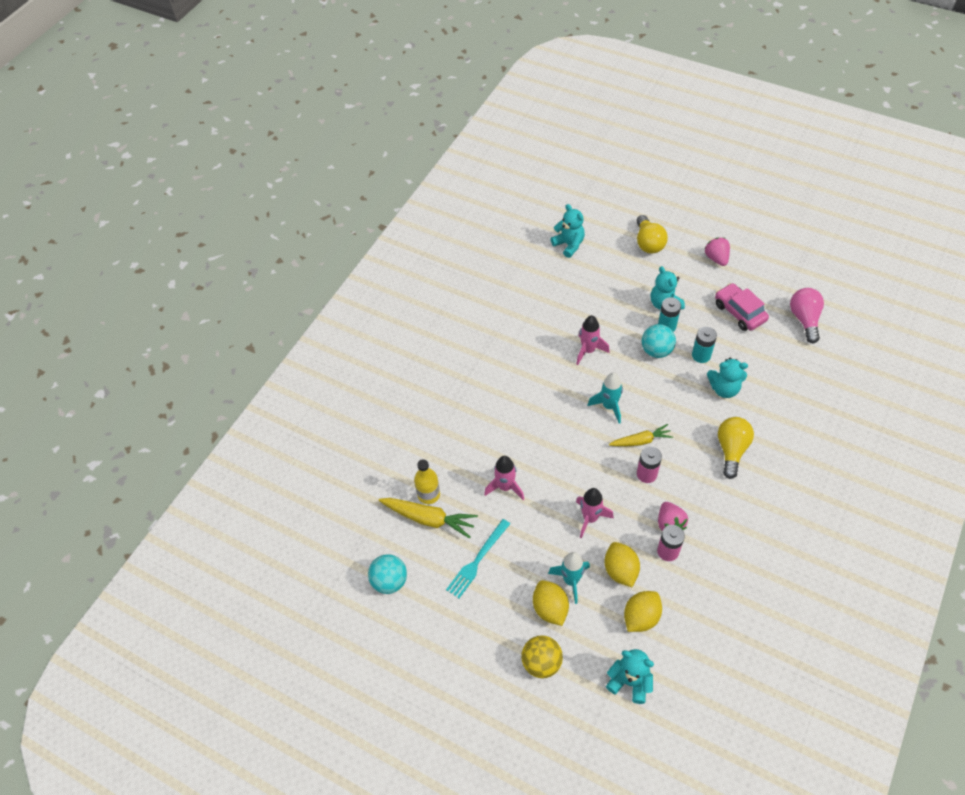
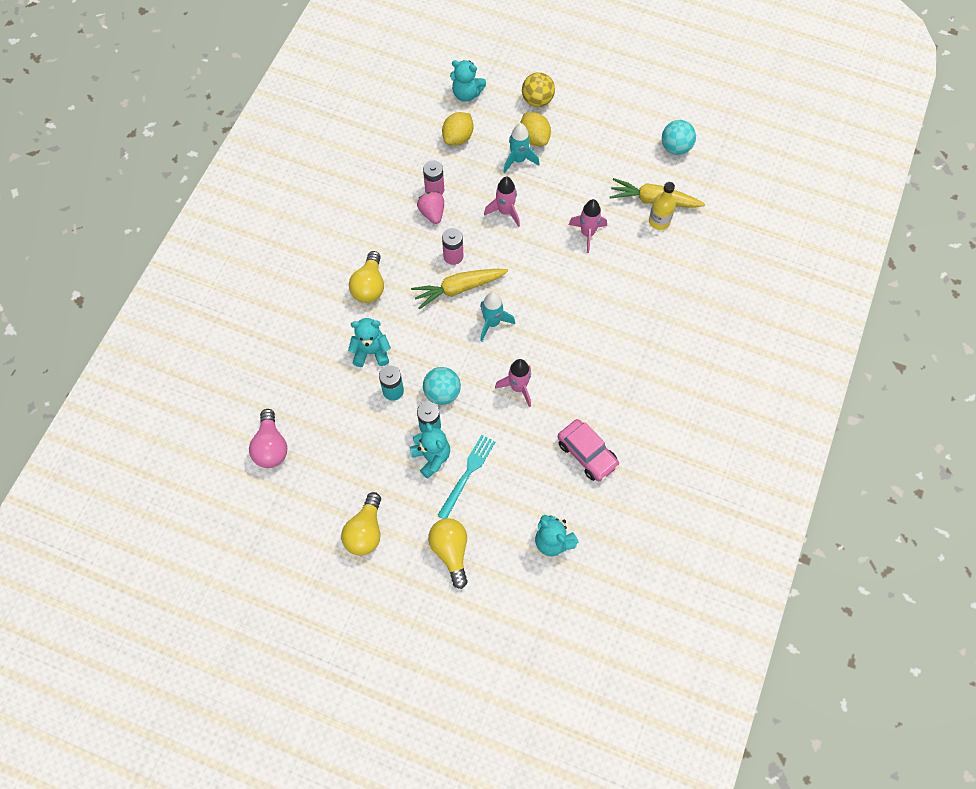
camera: 170 degrees right, 10 degrees up
turquoise fork [446,519,510,598] -> turquoise fork moved to [437,435,495,519]
yellow lemon [604,542,640,587] -> none
yellow carrot [609,424,673,446] -> yellow carrot [411,269,508,309], size x1.51
pink strawberry [705,238,730,266] -> yellow light bulb [341,492,381,556]
pink car [715,283,769,331] -> pink car moved to [558,419,620,481]

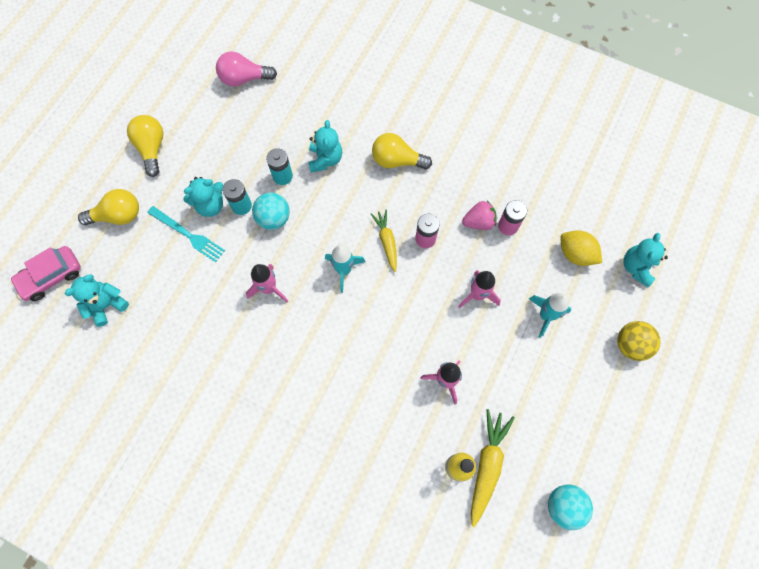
camera: 95 degrees right, 5 degrees up
yellow light bulb [341,492,381,556] -> yellow light bulb turned 60 degrees clockwise [127,115,163,177]
yellow carrot [411,269,508,309] -> yellow carrot [371,210,397,272], size x0.66
yellow lemon [520,112,551,146] -> none
pink car [558,419,620,481] -> pink car moved to [10,246,81,301]

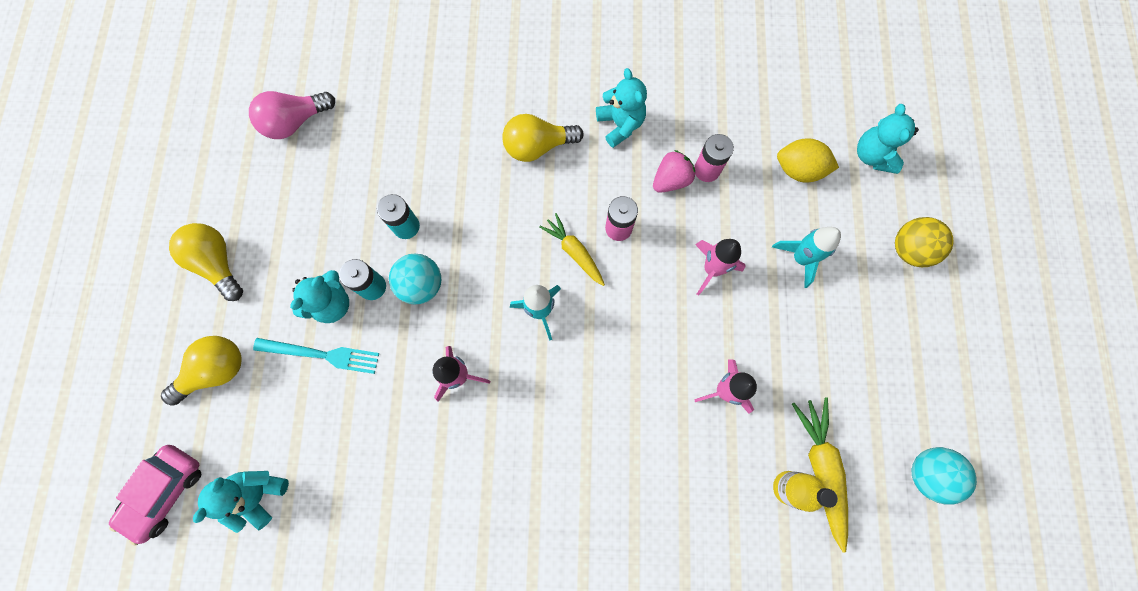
camera: 25 degrees left, 5 degrees up
turquoise teddy bear [308,120,342,172] -> turquoise teddy bear moved to [596,68,647,148]

